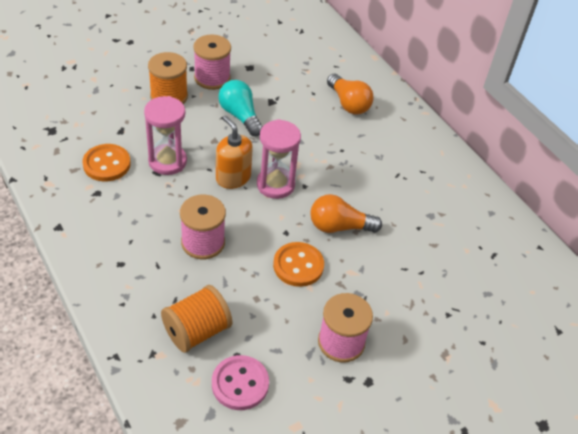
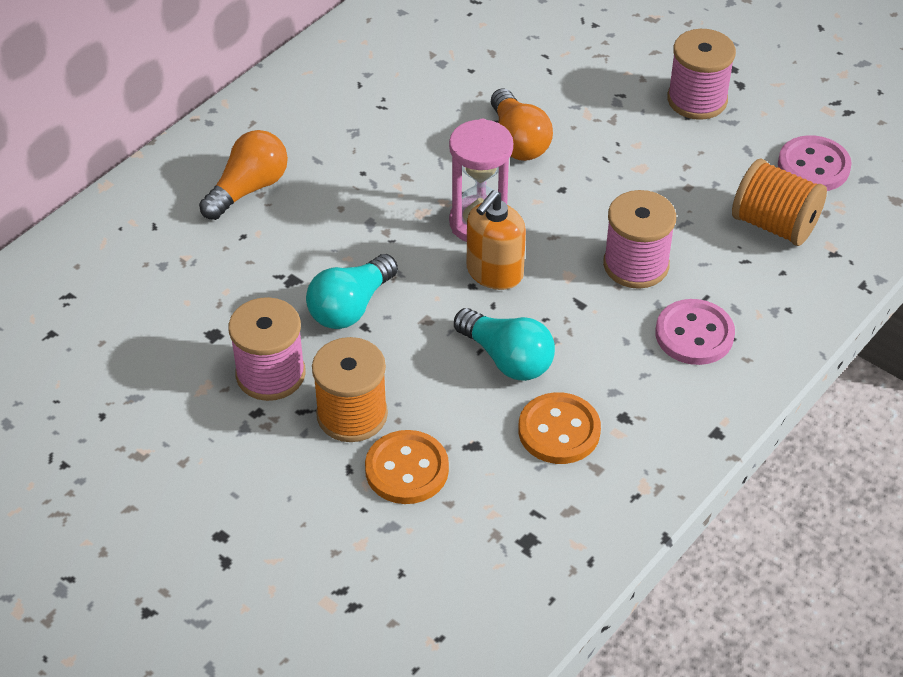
camera: 105 degrees left, 0 degrees up
pink hourglass [144,96,187,175] -> turquoise light bulb [454,308,555,381]
orange button [273,242,324,287] -> orange button moved to [365,430,449,504]
none -> pink button [656,299,735,365]

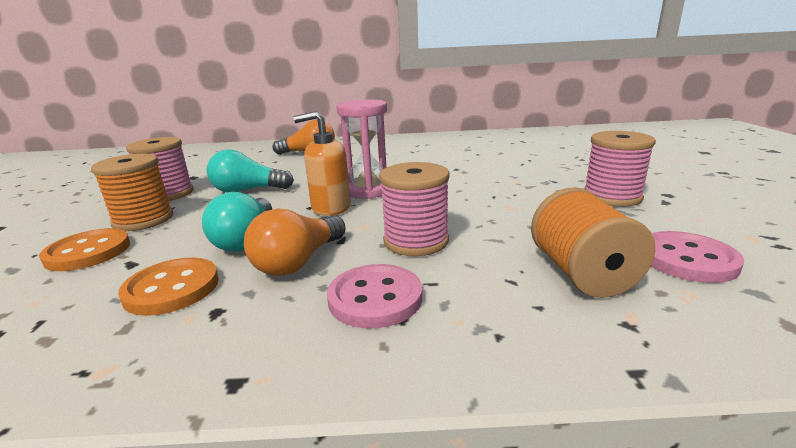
camera: 50 degrees right, 25 degrees down
orange light bulb [491,88,553,161] -> orange light bulb moved to [244,208,345,276]

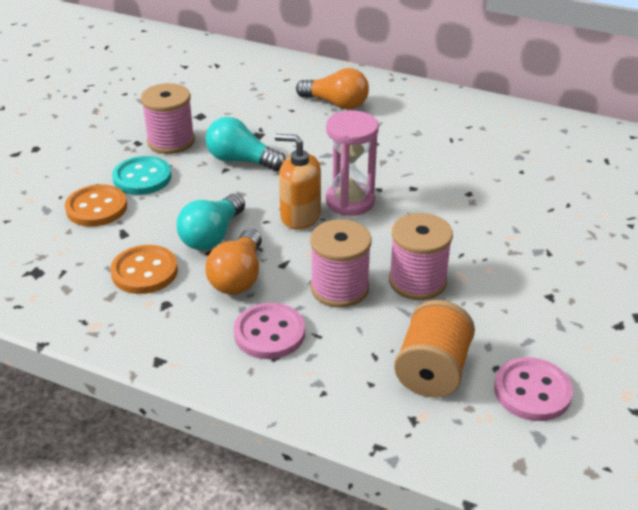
camera: 25 degrees right, 15 degrees up
orange spool [91,154,173,231] -> turquoise button [112,156,171,195]
orange light bulb [244,208,345,276] -> orange light bulb turned 45 degrees counterclockwise [205,229,262,295]
pink spool [584,131,656,207] -> pink spool moved to [389,213,453,300]

